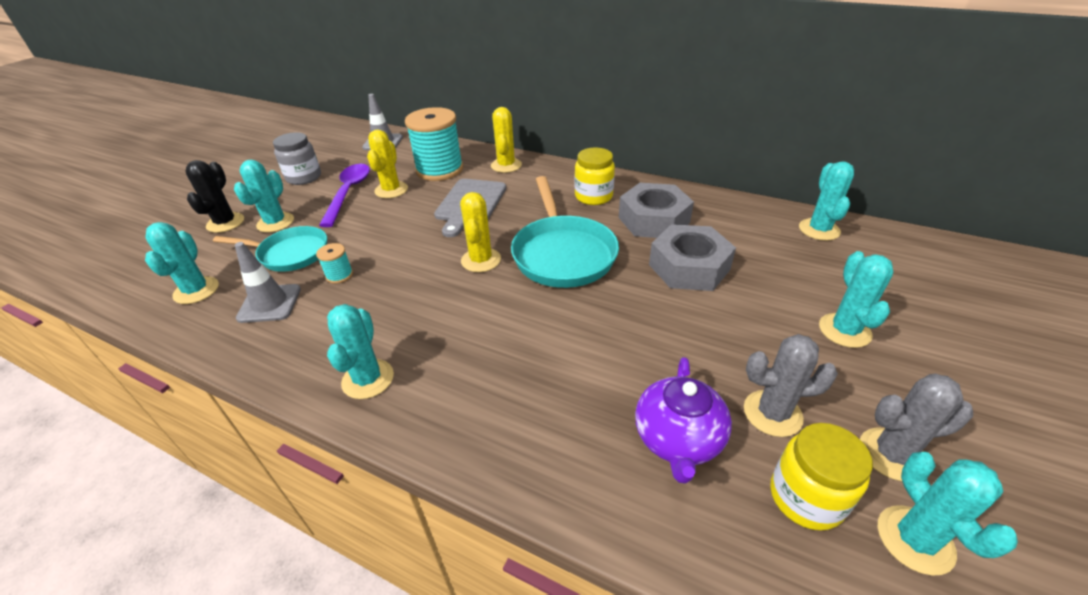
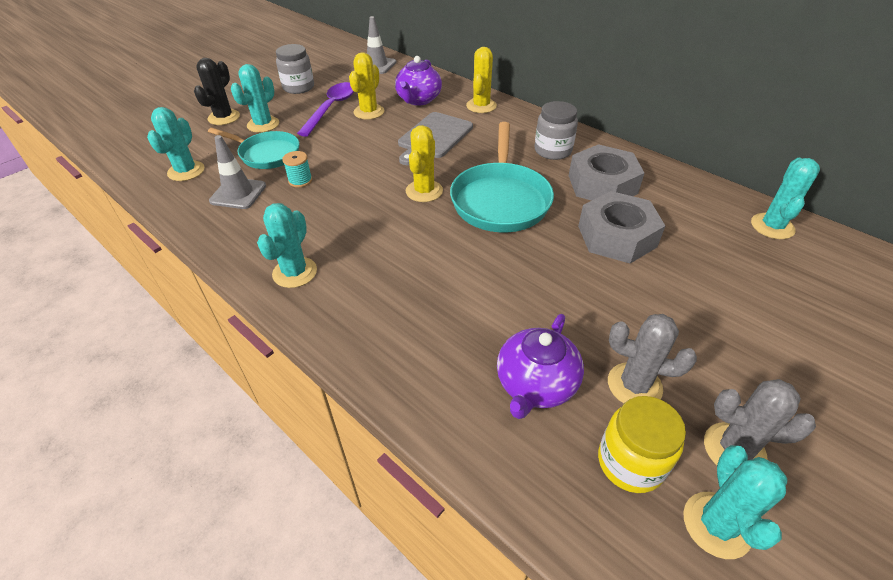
camera: 15 degrees right, 5 degrees up
turquoise spool [405,107,463,181] -> purple teapot [395,56,442,106]
yellow jar [575,147,615,205] -> grey jar [534,101,578,160]
turquoise cactus [819,251,893,348] -> none

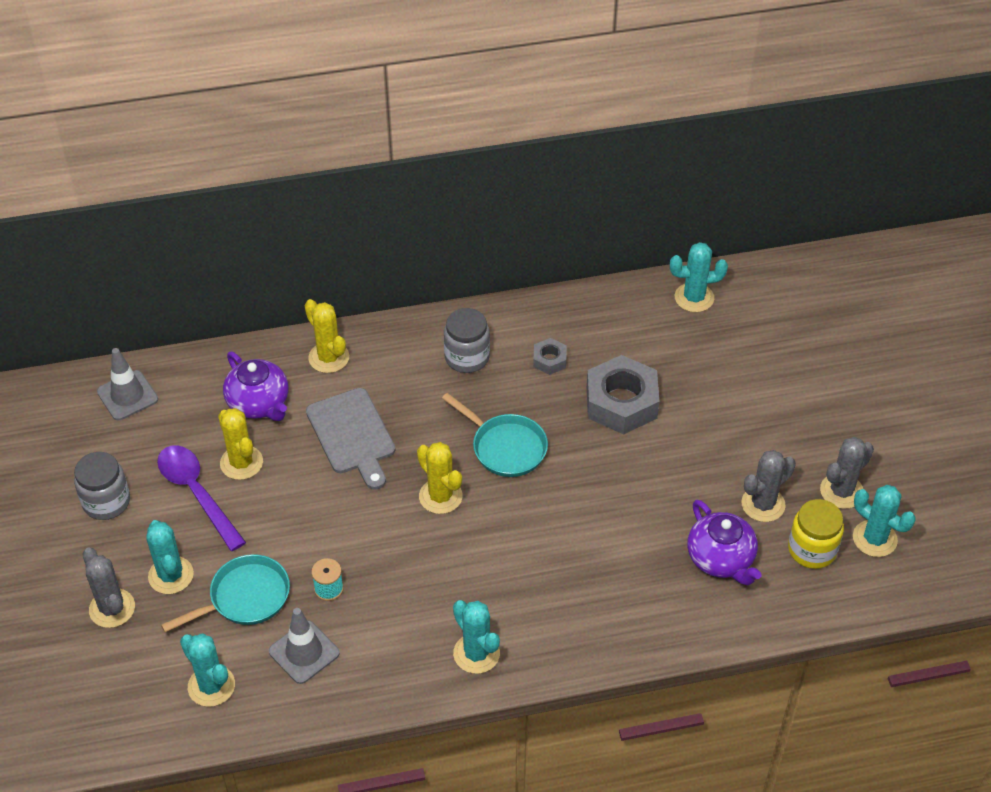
camera: 55 degrees left, 5 degrees up
black cactus [194,58,240,125] -> grey cactus [82,548,135,628]
turquoise pan [450,122,554,232] -> turquoise pan [442,393,548,477], size x0.66
grey nut [569,144,645,201] -> grey nut [533,338,567,375], size x0.48
turquoise cactus [751,158,820,239] -> turquoise cactus turned 60 degrees counterclockwise [670,242,728,312]

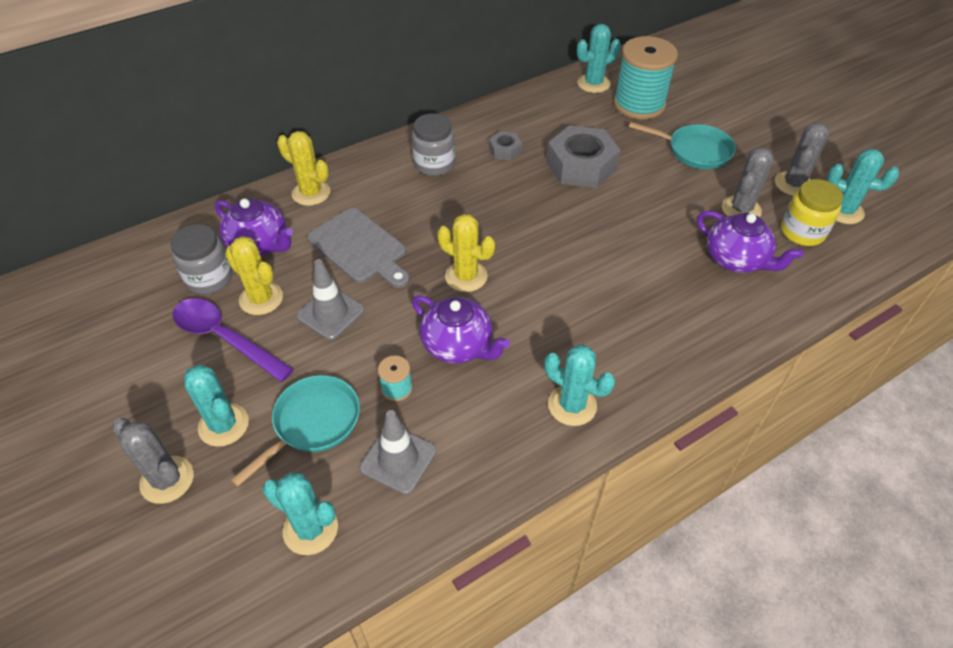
camera: 20 degrees left, 0 degrees up
grey jar [74,452,130,520] -> grey jar moved to [170,224,232,294]
grey traffic cone [97,348,158,420] -> grey traffic cone moved to [296,259,365,340]
turquoise pan [442,393,548,477] -> turquoise pan moved to [629,122,736,170]
none -> purple teapot [412,295,510,364]
none -> turquoise spool [613,36,678,119]

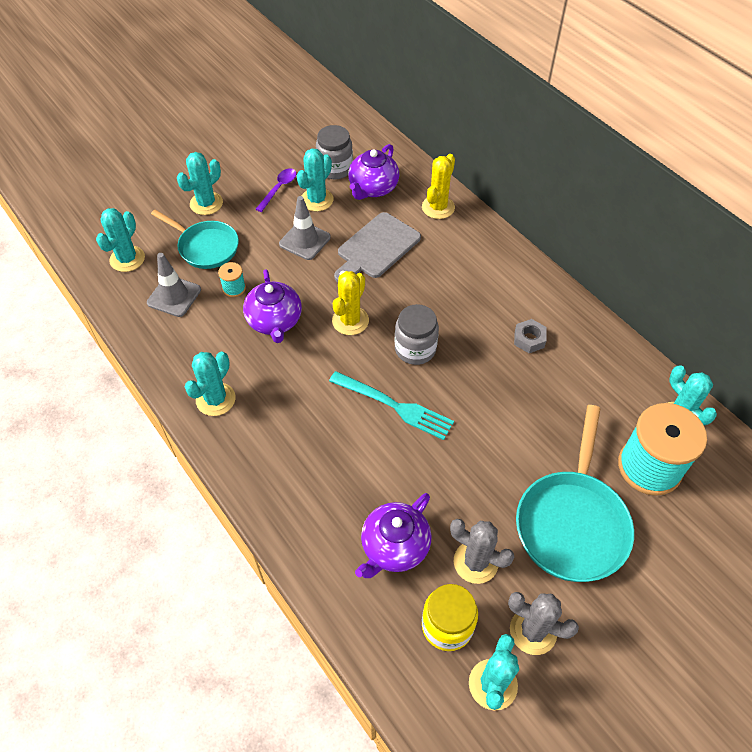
camera: 85 degrees right, 5 degrees up
grey cactus [112,418,194,504] -> none
purple spoon [172,298,294,382] -> purple spoon [256,168,296,212], size x0.59
yellow cactus [225,236,283,315] -> turquoise cactus [297,148,334,211]
grey jar [412,113,455,176] -> grey jar moved to [395,304,439,365]
purple teapot [412,295,510,364] -> purple teapot turned 45 degrees counterclockwise [243,269,302,343]
grey nut [546,125,621,188] -> none
turquoise pan [629,122,736,170] -> turquoise pan [516,405,634,582], size x1.50
none -> turquoise fork [329,371,454,440]

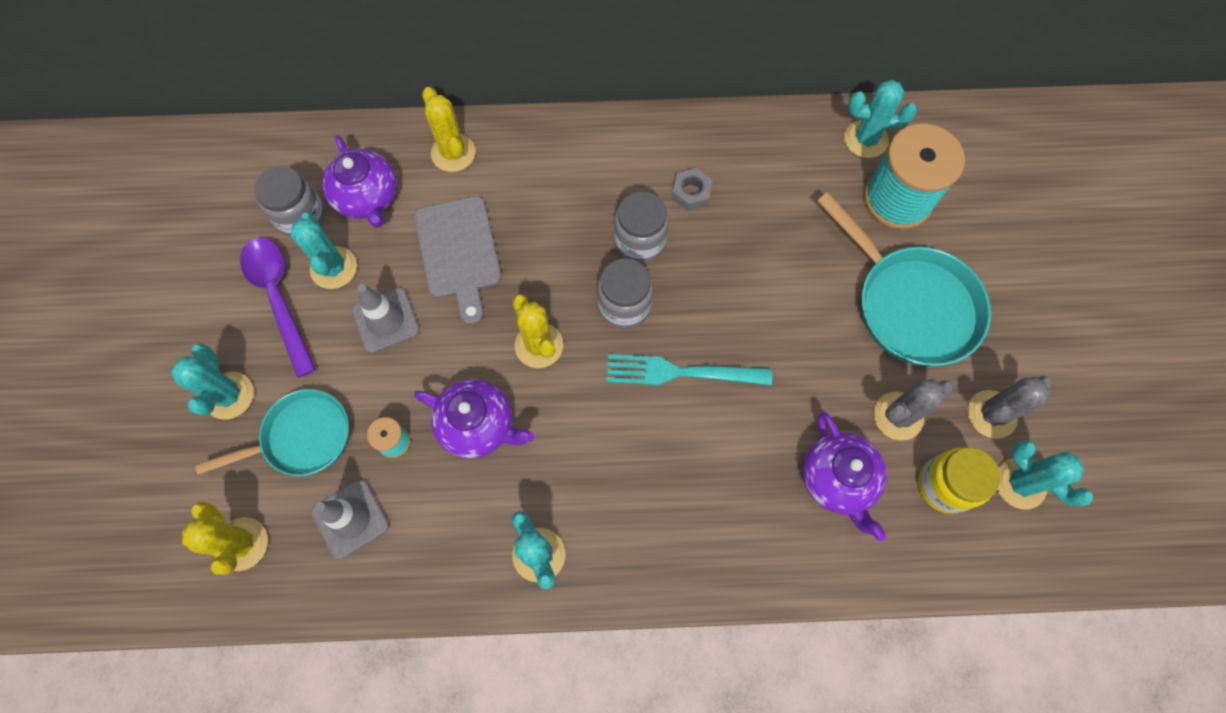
camera: 55 degrees left, 15 degrees up
turquoise cactus [96,208,145,272] -> yellow cactus [182,502,268,575]
purple spoon [256,168,296,212] -> purple spoon [240,237,316,378], size x1.68
turquoise fork [329,371,454,440] -> turquoise fork turned 150 degrees counterclockwise [606,354,772,385]
none -> grey jar [614,191,669,263]

